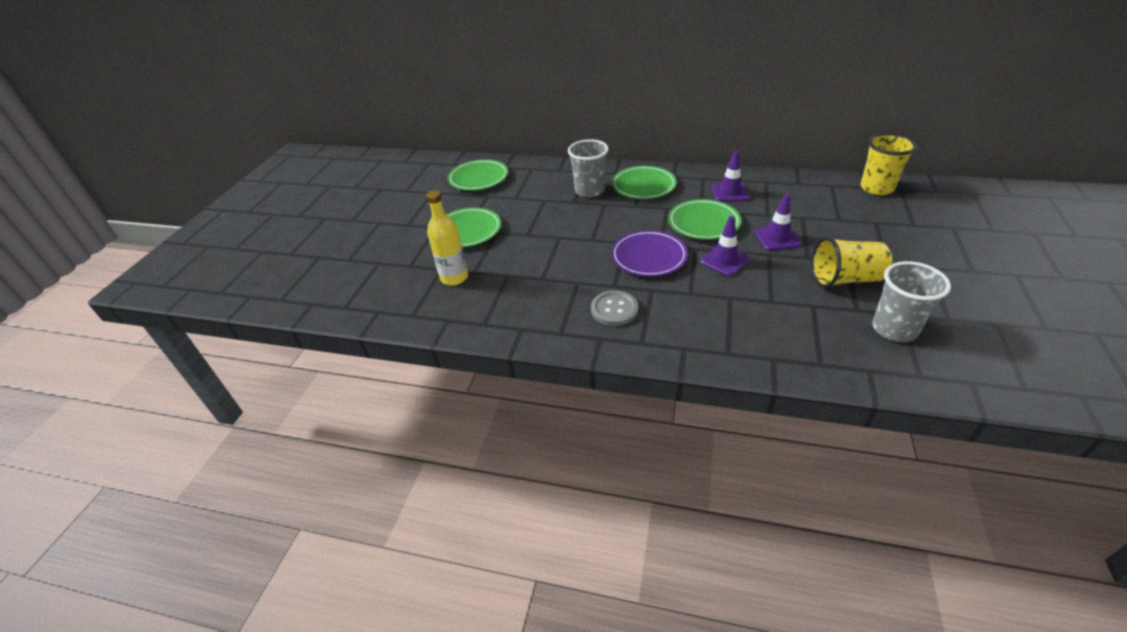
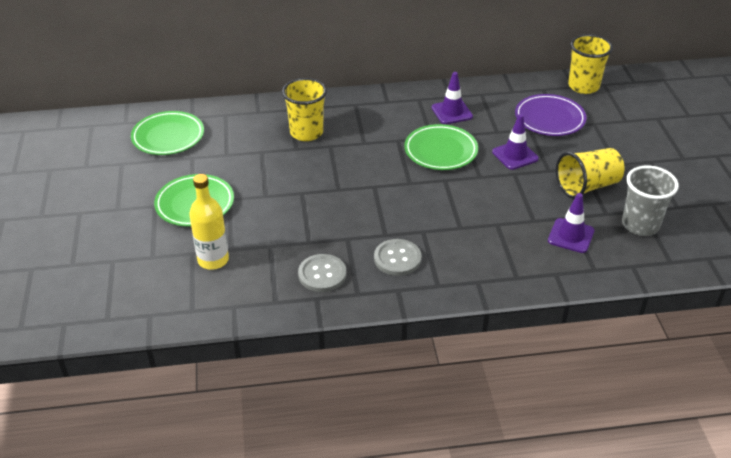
camera: 25 degrees left, 0 degrees up
grey cup [568,139,609,198] -> yellow cup [282,78,327,141]
green plate [611,166,677,199] -> none
purple plate [611,230,688,277] -> purple plate moved to [515,94,587,136]
purple traffic cone [700,216,750,276] -> purple traffic cone moved to [548,193,594,253]
none -> grey button [298,254,346,292]

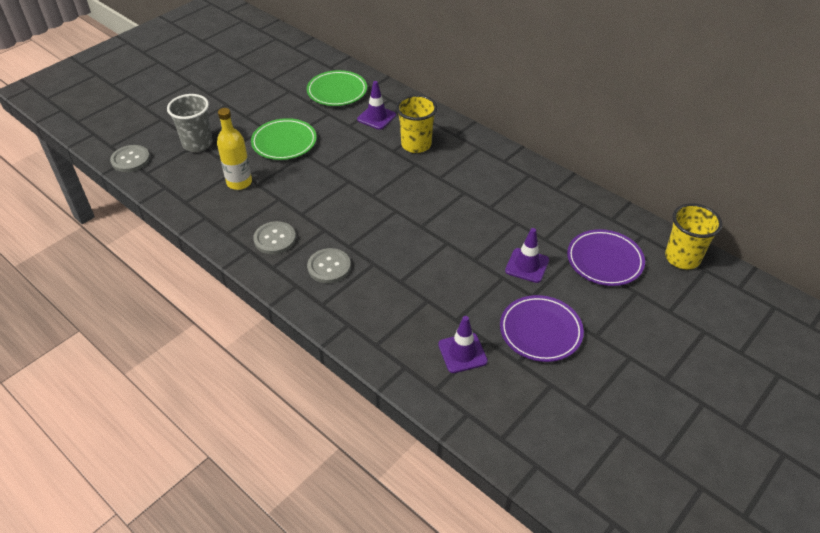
camera: 50 degrees right, 5 degrees up
green plate [404,124,478,170] -> none
purple traffic cone [431,72,473,124] -> purple traffic cone moved to [357,81,396,130]
yellow cup [556,148,625,199] -> purple plate [500,295,584,362]
grey cup [622,166,679,236] -> grey cup moved to [167,94,213,152]
none -> grey button [110,145,150,172]

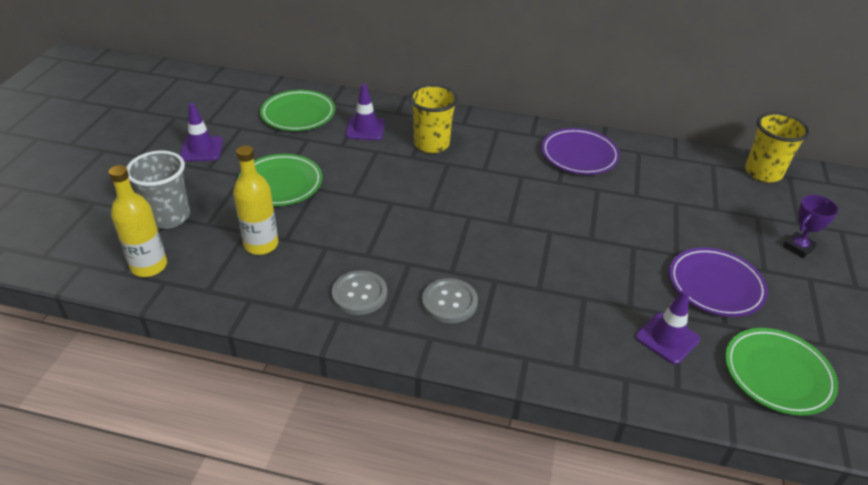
camera: 30 degrees left, 5 degrees down
grey button [110,145,150,172] -> none
purple traffic cone [505,228,549,283] -> purple traffic cone moved to [180,103,223,161]
purple plate [567,229,645,286] -> purple plate moved to [541,128,620,175]
none -> yellow bottle [109,165,167,277]
none -> green plate [725,328,838,416]
none -> purple trophy [783,195,839,258]

